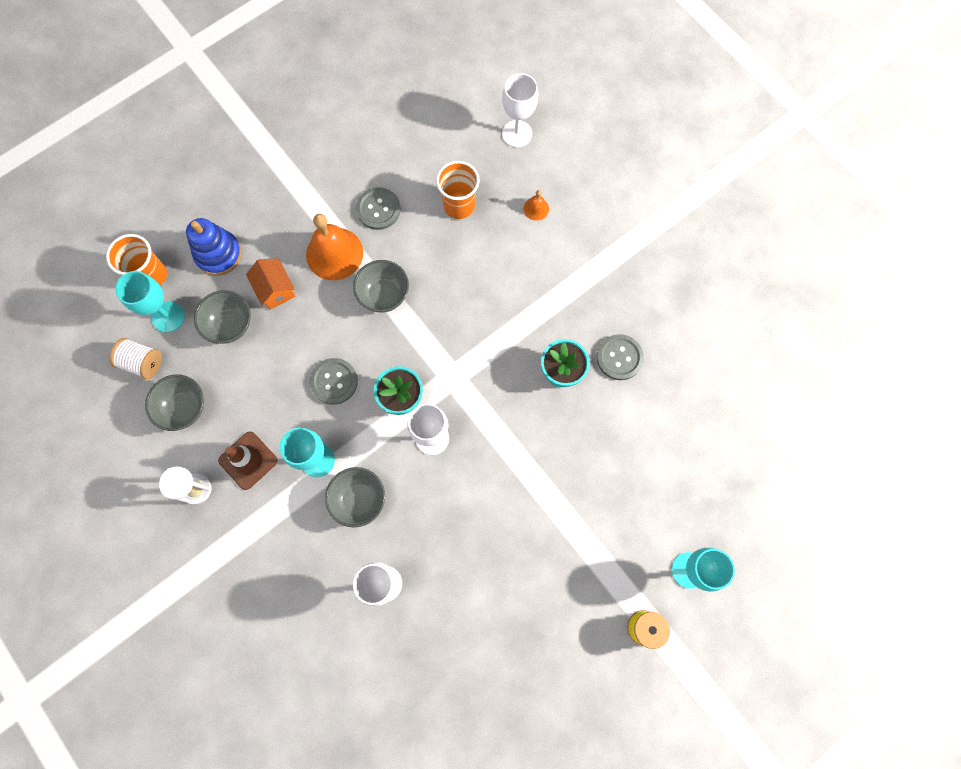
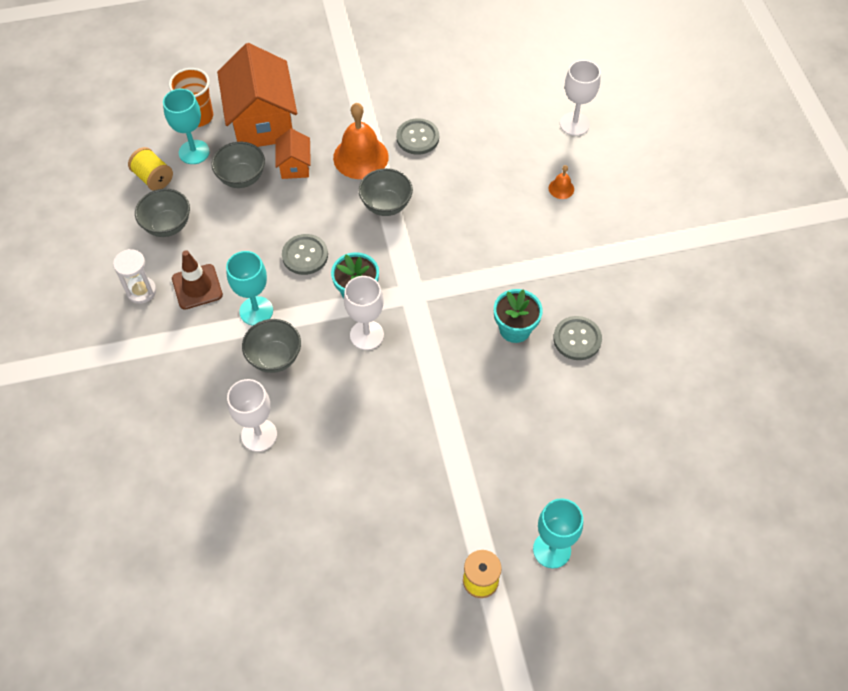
camera: 25 degrees right, 15 degrees down
white spool [109,338,162,379] -> yellow spool [128,147,173,191]
blue stacking toy [186,218,242,276] -> orange house [217,43,297,147]
orange cup [436,161,480,219] -> none

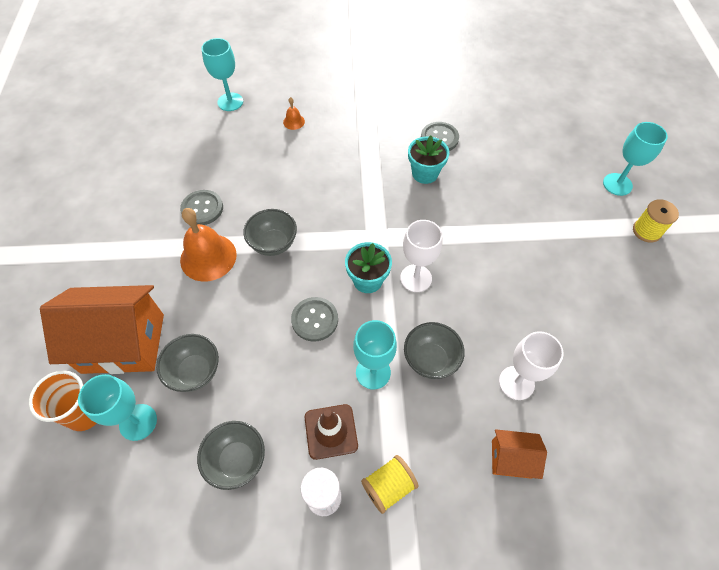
camera: 80 degrees left, 0 degrees up
yellow spool [128,147,173,191] -> yellow spool moved to [361,455,418,514]
orange house [276,128,311,179] -> orange house moved to [492,429,547,479]
white goblet [560,60,600,136] -> turquoise goblet [201,38,243,111]

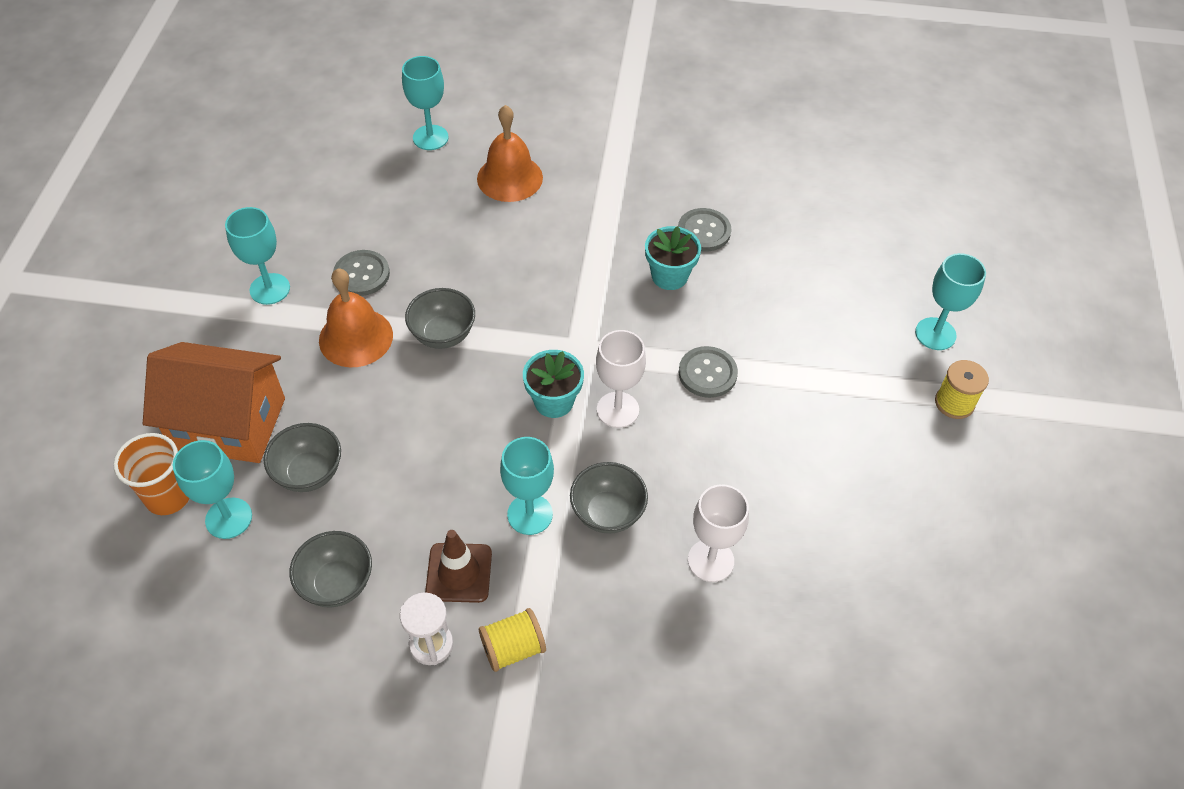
camera: 10 degrees right, 5 degrees down
orange bell [283,97,305,130] -> orange bell [477,105,543,202], size x2.19
grey button [291,297,338,342] -> grey button moved to [679,346,738,398]
orange house [492,429,547,479] -> none
none -> turquoise goblet [225,207,290,305]

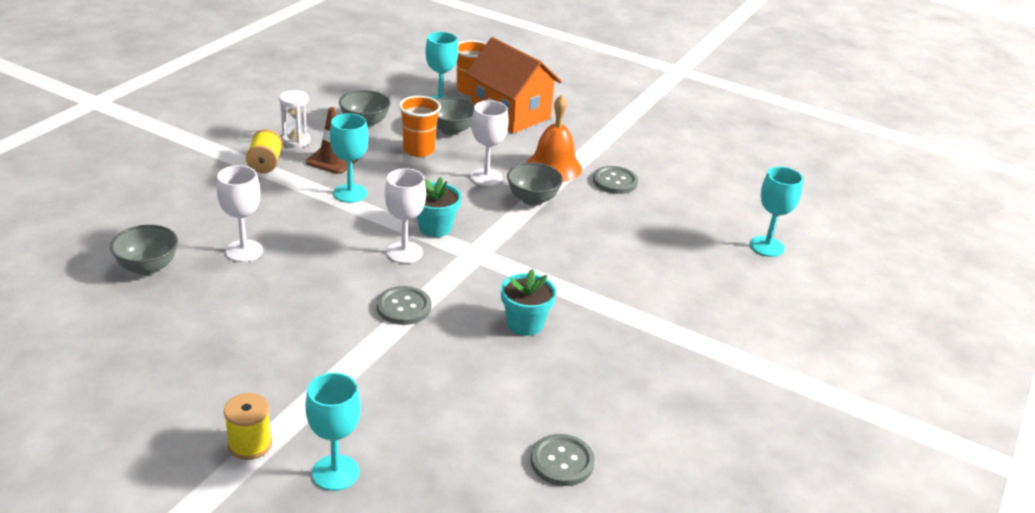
camera: 110 degrees right, 20 degrees down
orange house [143,342,285,463] -> orange house turned 75 degrees counterclockwise [465,37,562,133]
turquoise goblet [225,207,290,305] -> none
orange bell [477,105,543,202] -> none
grey bowl [570,462,648,534] -> grey bowl moved to [110,225,178,275]
grey button [678,208,731,251] -> grey button moved to [530,434,595,486]
none -> orange cup [399,96,441,157]
none -> white goblet [470,100,509,186]

